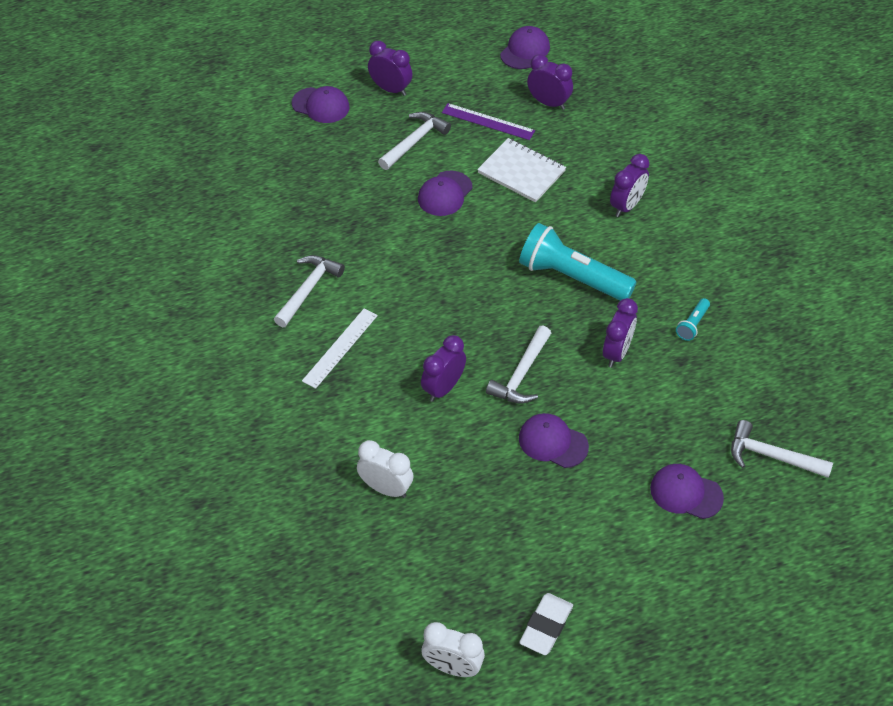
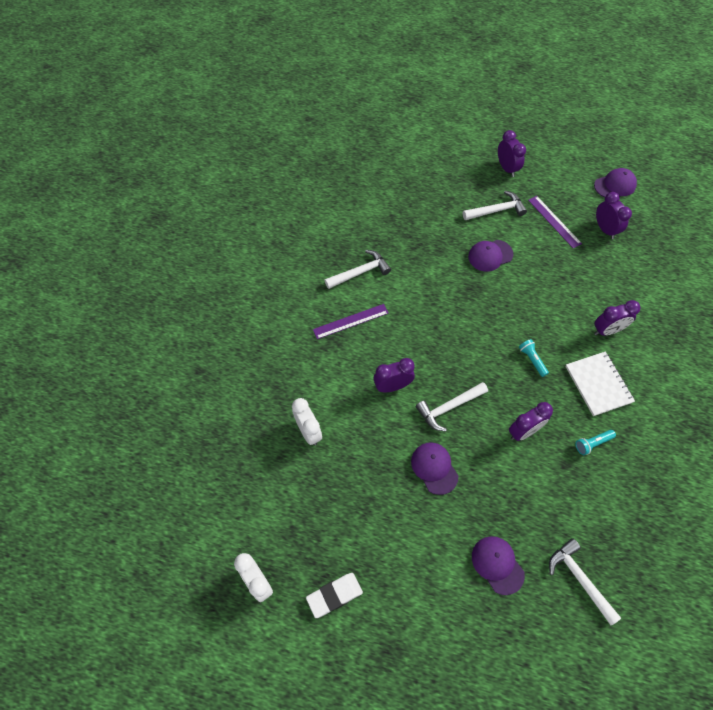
camera: 35 degrees right, 10 degrees up
purple cap [292,86,350,123] -> none
white ruler [302,308,378,389] -> purple ruler [313,304,389,339]
white notebook [477,138,566,203] -> white notebook moved to [565,351,635,416]
turquoise flashlight [519,223,636,301] -> turquoise flashlight [519,339,549,377], size x0.43

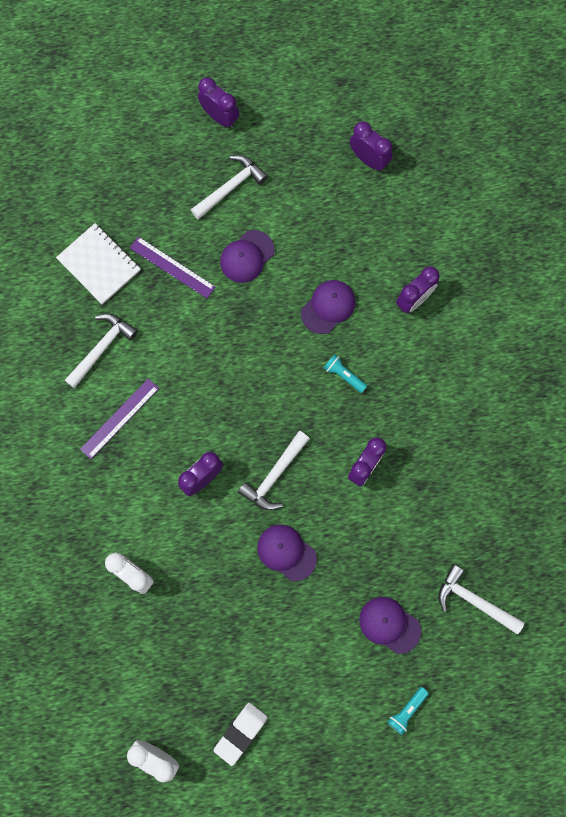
camera: 25 degrees left, 15 degrees up
purple ruler [528,196,582,248] -> purple ruler moved to [130,237,215,298]
white notebook [565,351,635,416] -> white notebook moved to [56,223,141,305]
turquoise flashlight [575,430,616,455] -> turquoise flashlight moved to [387,687,429,735]
purple cap [594,168,637,197] -> purple cap moved to [301,280,356,334]

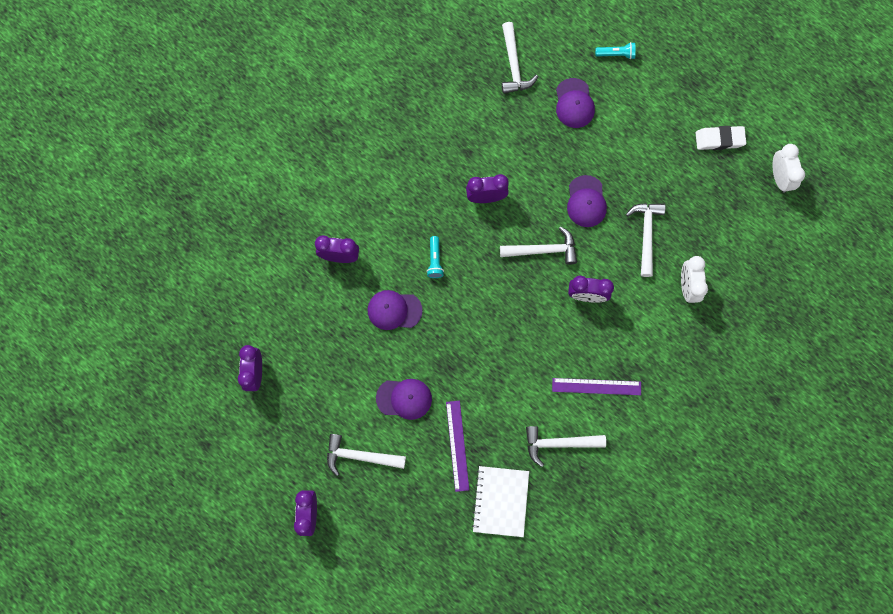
camera: 130 degrees left, 0 degrees up
none -> white hammer [626,203,666,277]

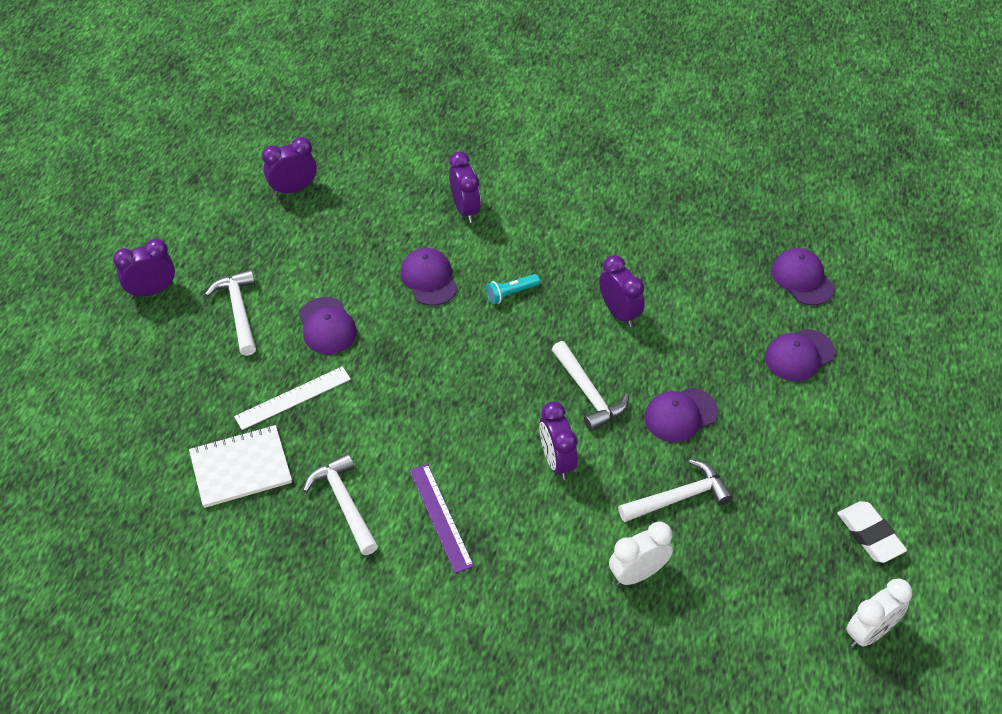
camera: 65 degrees right, 25 degrees down
purple ruler [446,401,469,492] -> white ruler [234,366,351,430]
white hammer [502,22,538,94] -> purple cap [772,248,835,305]
turquoise flashlight [595,42,636,59] -> none

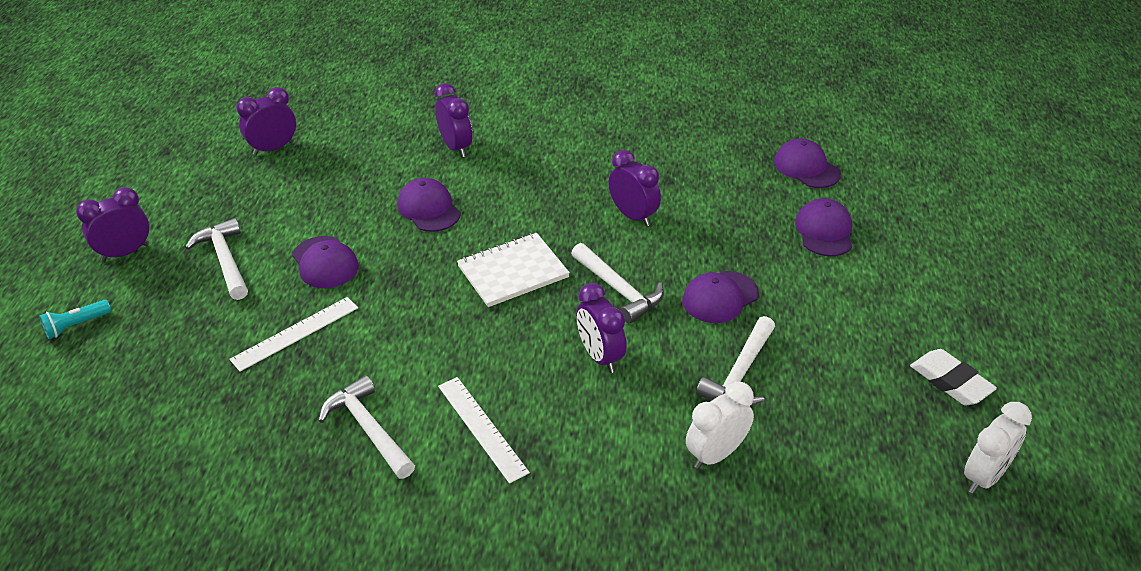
camera: 10 degrees left, 10 degrees down
white notebook [189,425,292,508] -> white notebook moved to [457,233,570,307]
purple ruler [410,464,474,574] -> white ruler [438,377,530,484]
turquoise flashlight [486,274,540,304] -> turquoise flashlight moved to [39,300,111,339]
white hammer [618,459,733,522] -> white hammer turned 150 degrees clockwise [696,316,775,407]
purple cap [765,329,835,382] -> purple cap turned 135 degrees clockwise [795,198,852,256]

